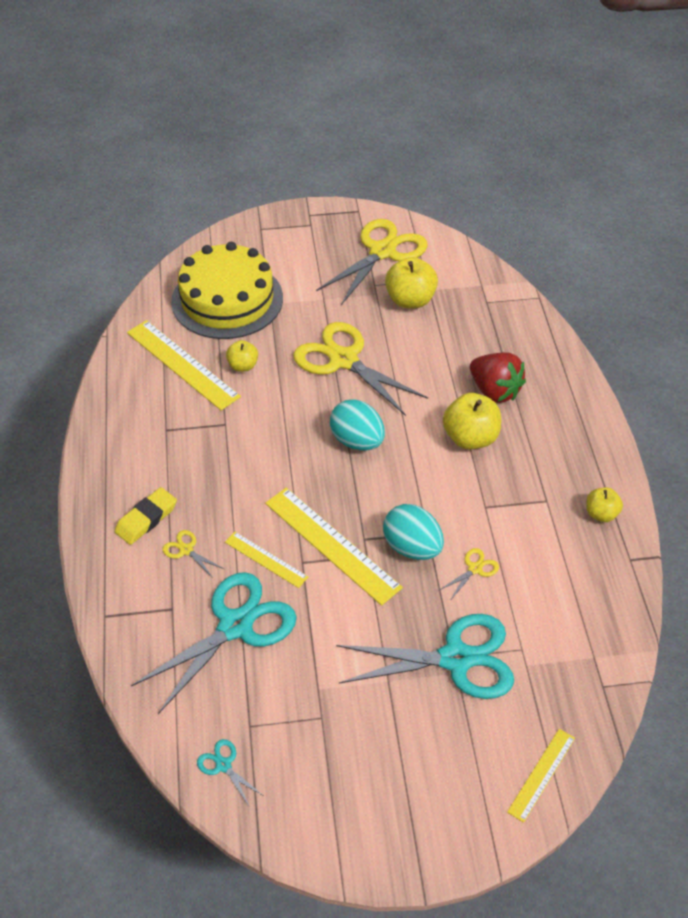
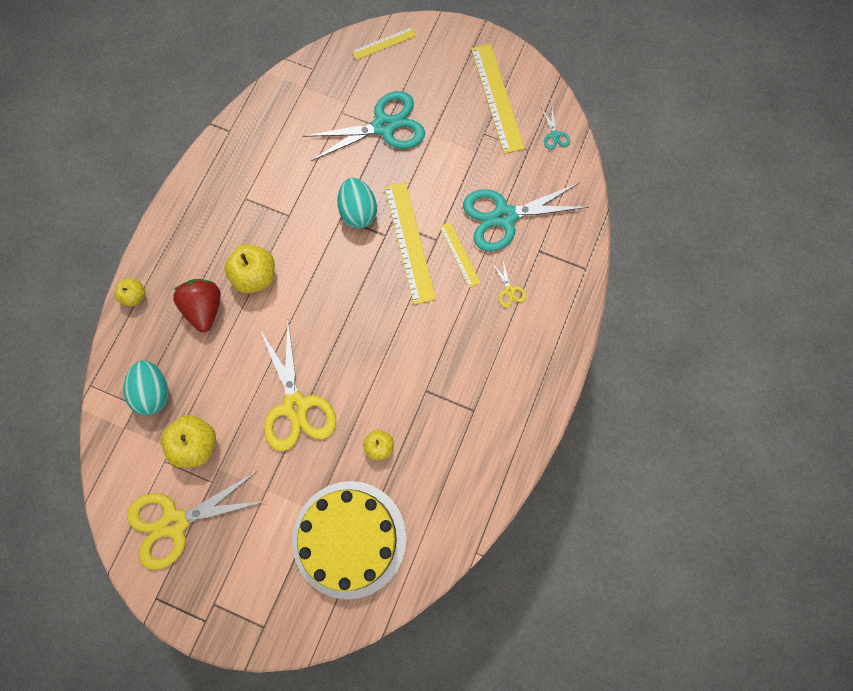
camera: 150 degrees left, 25 degrees up
yellow eraser [114,487,177,545] -> none
yellow ruler [127,320,241,410] -> yellow ruler moved to [471,44,525,154]
turquoise egg [330,399,385,451] -> turquoise egg moved to [123,360,168,416]
turquoise scissors [336,614,514,699] -> turquoise scissors turned 135 degrees clockwise [303,91,425,161]
yellow scissors [438,548,499,599] -> none
yellow apple [586,487,623,522] -> yellow apple moved to [115,278,145,307]

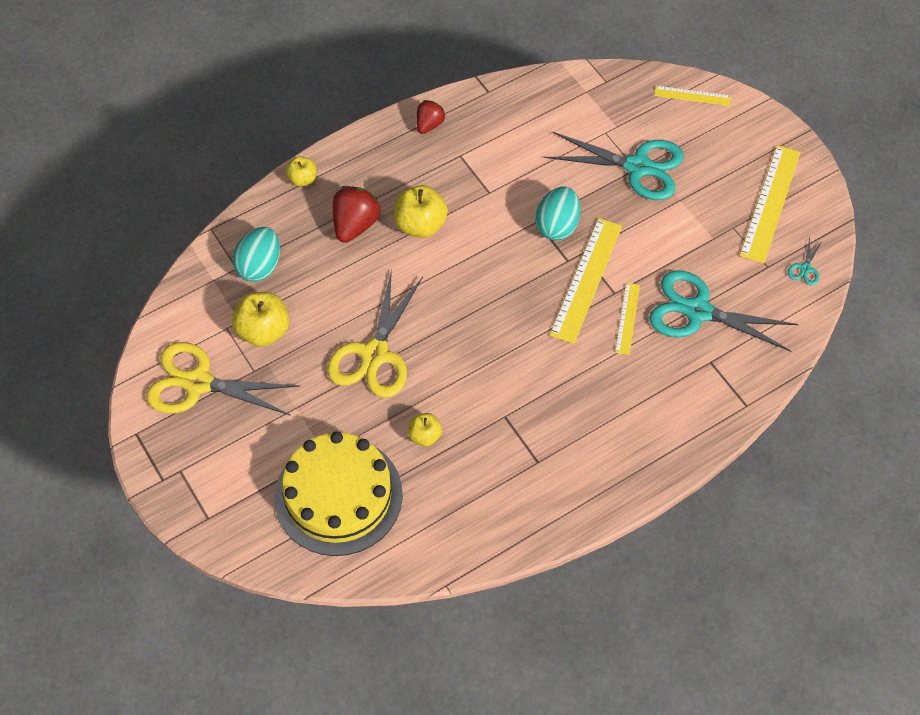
camera: 35 degrees right, 15 degrees down
yellow scissors [491,257,527,307] -> none
none -> red strawberry [416,100,445,134]

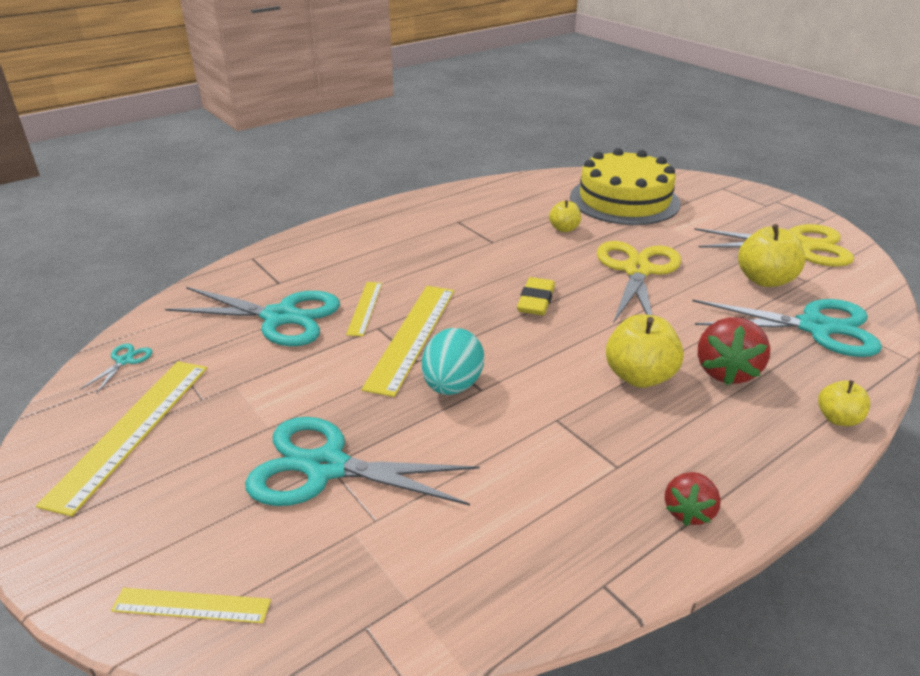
camera: 175 degrees right, 25 degrees down
turquoise egg [233,227,280,282] -> turquoise scissors [692,299,882,357]
none -> yellow eraser [517,277,555,315]

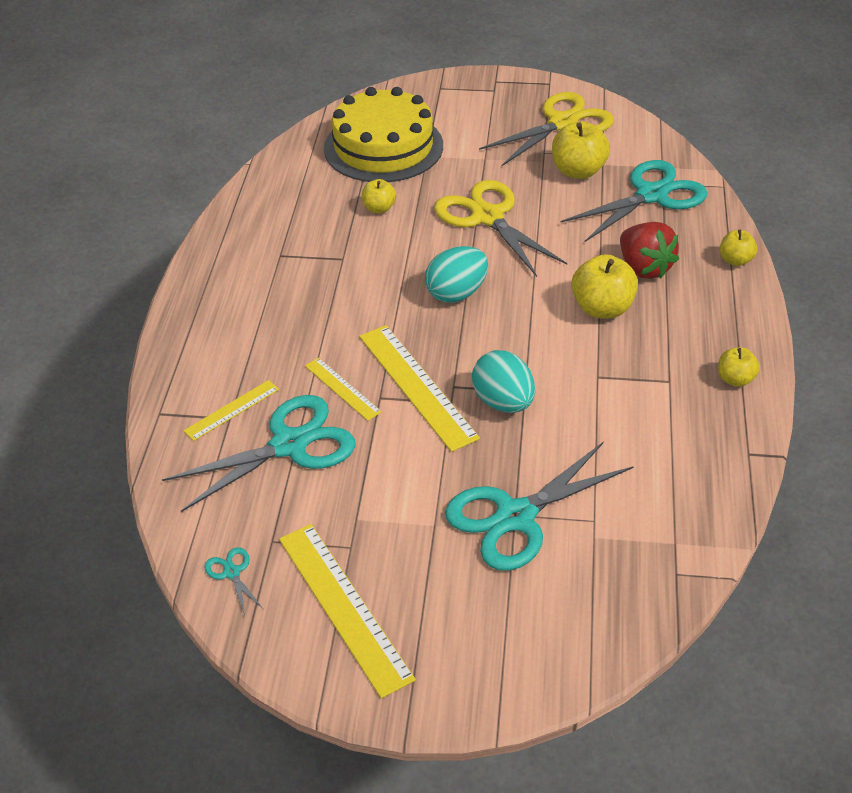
camera: 45 degrees left, 10 degrees up
yellow ruler [111,588,271,623] -> yellow ruler moved to [183,380,279,441]
yellow eraser [517,277,555,315] -> turquoise egg [425,246,488,303]
red strawberry [665,472,721,526] -> yellow apple [718,347,760,387]

